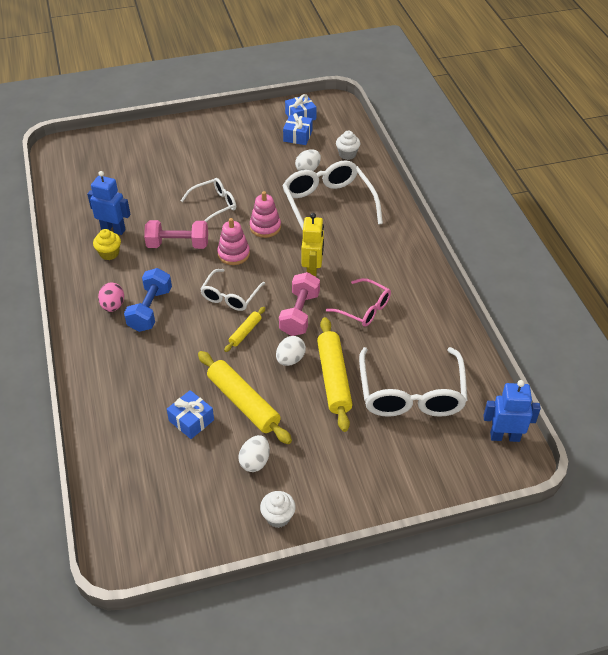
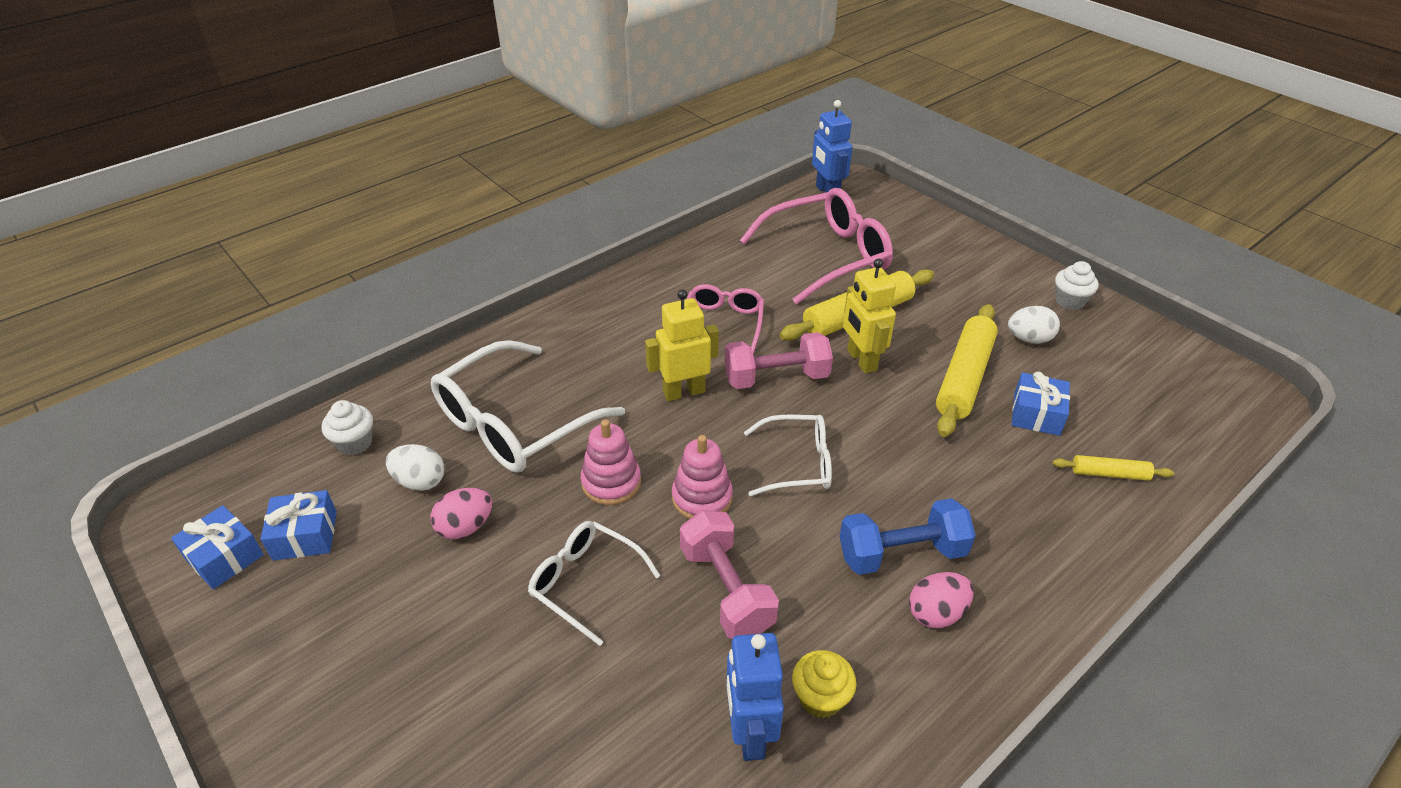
camera: 115 degrees left, 5 degrees down
yellow rolling pin [224,307,265,352] -> yellow rolling pin moved to [1052,455,1174,481]
white egg [276,336,306,366] -> yellow robot [843,259,896,374]
white glasses [359,347,468,417] -> pink glasses [740,188,893,304]
none -> pink egg [431,488,492,540]

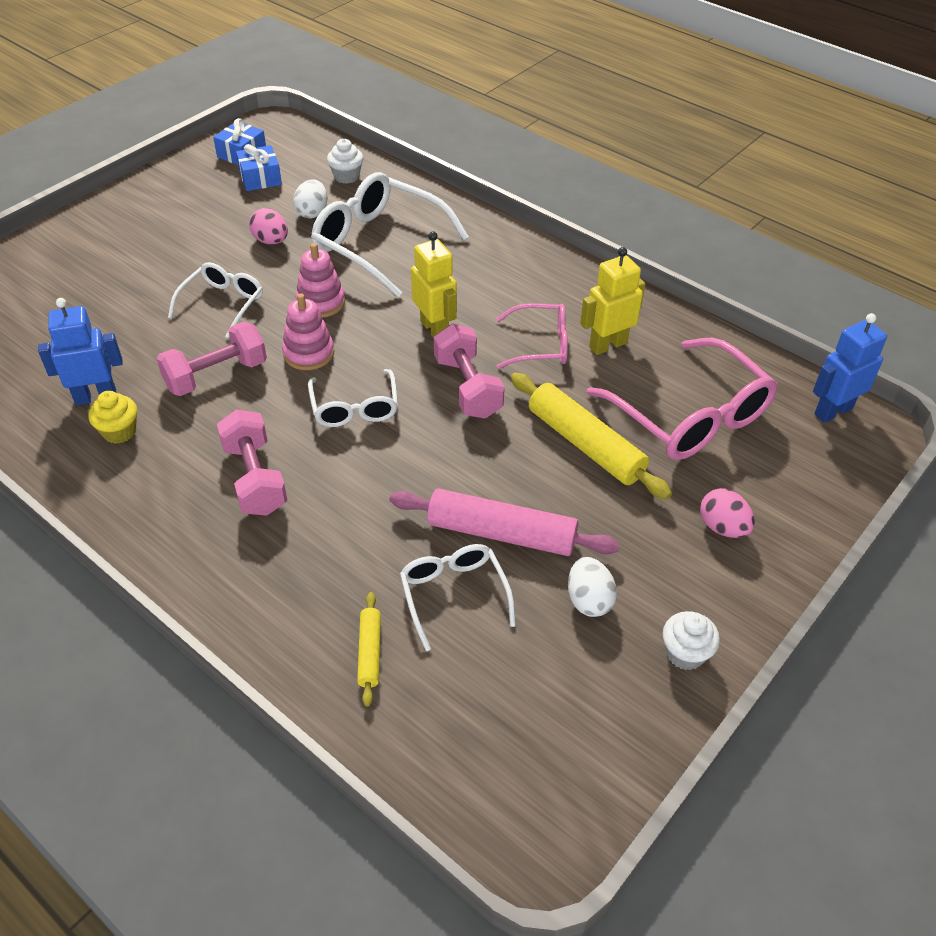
camera: 80 degrees right, 5 degrees up
blue dumbbell [840,498,976,575] -> pink dumbbell [217,409,287,516]
yellow robot [843,259,896,374] -> yellow robot moved to [580,247,645,355]
pink egg [909,572,974,628] -> pink egg moved to [700,488,755,538]
yellow rolling pin [936,304,998,437] -> pink rolling pin [389,488,619,556]
blue gift [1012,372,1070,436] -> white glasses [400,544,516,651]

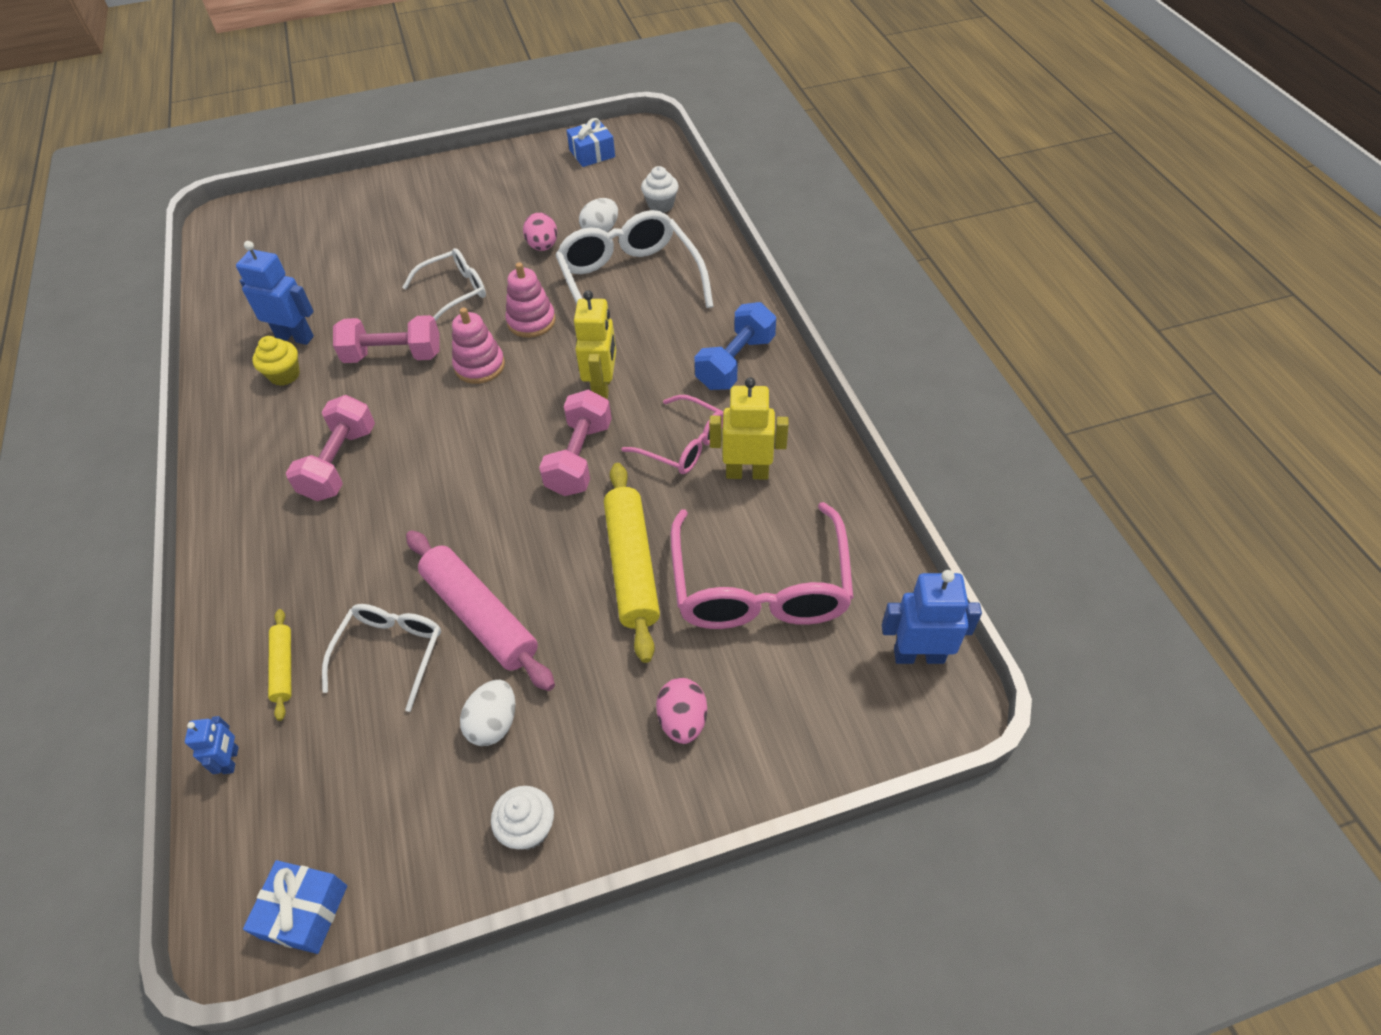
camera: 35 degrees right, 5 degrees up
blue gift [236,144,282,191] -> blue gift moved to [243,860,347,954]
white glasses [308,369,398,427] -> none
yellow rolling pin [357,592,381,707] -> yellow rolling pin turned 45 degrees counterclockwise [268,609,291,721]
none -> blue robot [185,716,239,774]
none -> blue dumbbell [694,302,776,390]

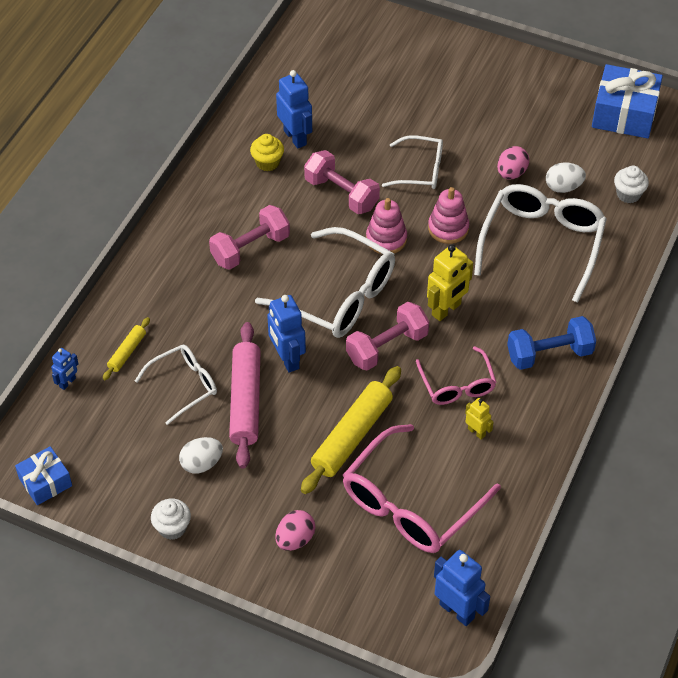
camera: 40 degrees right, 0 degrees up
blue gift [567,118,615,167] -> blue gift [592,64,663,138], size x1.70
yellow robot [709,378,789,480] -> yellow robot [465,398,494,440], size x0.55
none -> white glasses [255,227,395,338]
none -> blue robot [267,295,306,373]

